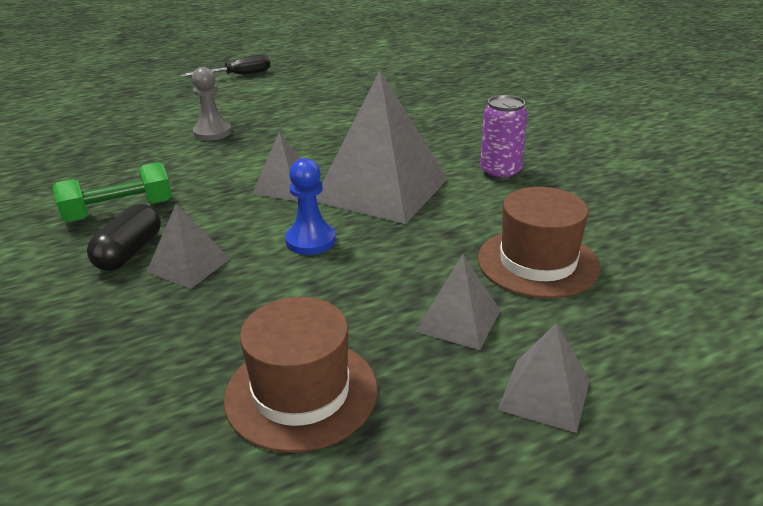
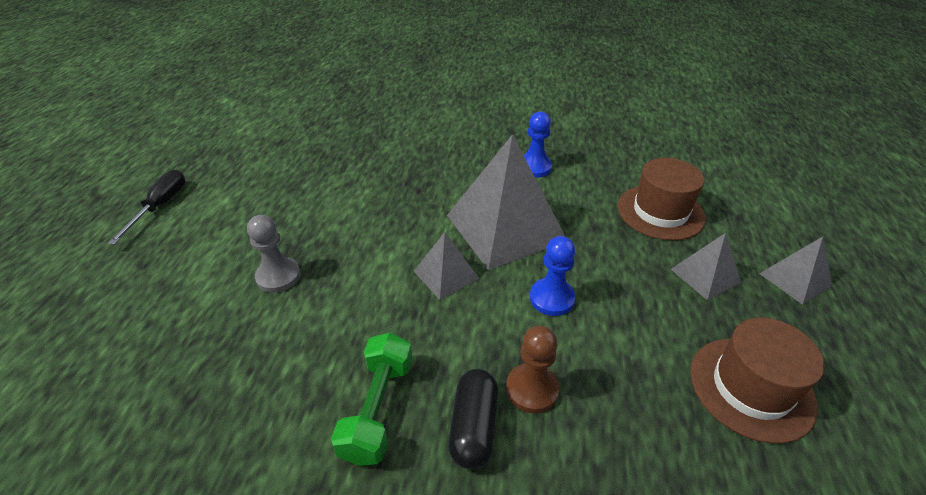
camera: 55 degrees left, 10 degrees up
black capsule [87,204,161,271] -> black capsule turned 45 degrees clockwise [448,369,498,469]
grey pyramid [146,204,231,289] -> brown pawn [506,326,559,413]
purple can [480,95,528,180] -> blue pawn [524,112,552,178]

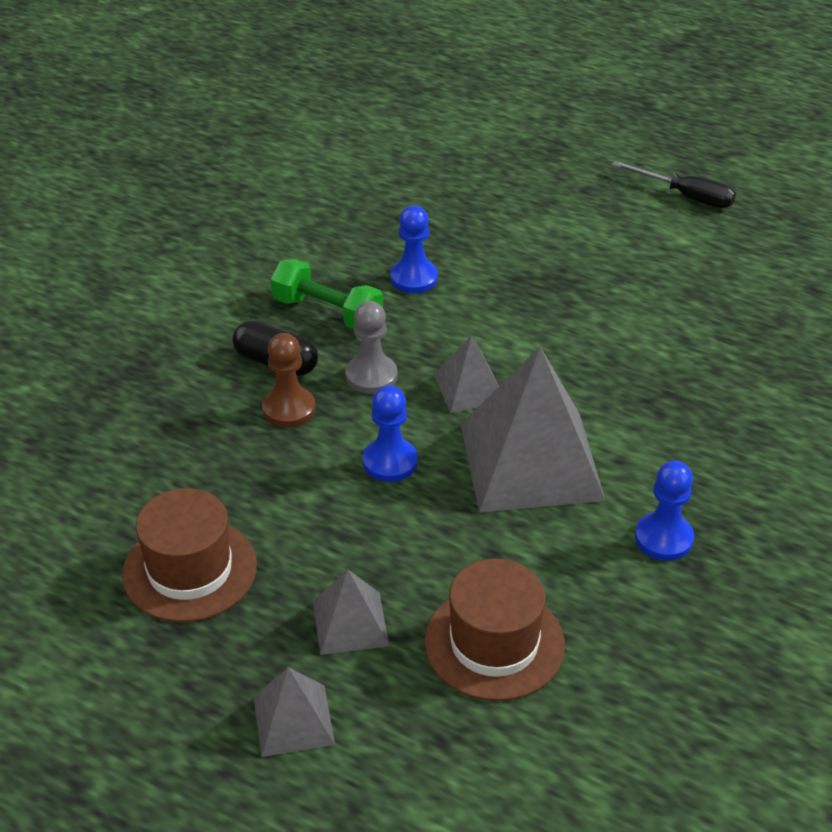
camera: 110 degrees right, 0 degrees up
grey pawn [247,215,301,293] -> grey pawn moved to [346,301,397,394]
none -> blue pawn [390,205,438,293]

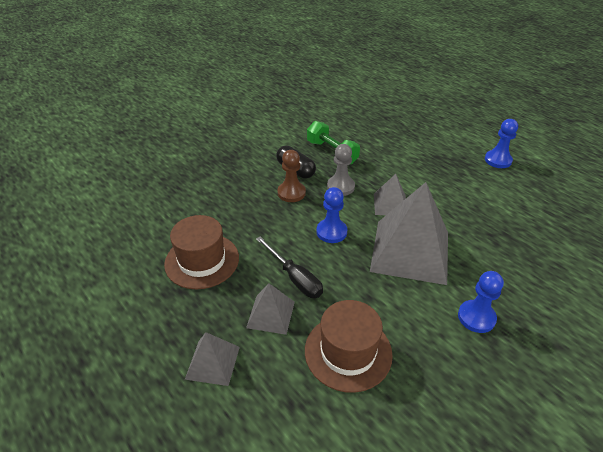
camera: 20 degrees right, 0 degrees up
blue pawn [390,205,438,293] -> blue pawn moved to [485,119,518,168]
black screwdriver [612,161,736,208] -> black screwdriver moved to [256,236,323,298]

